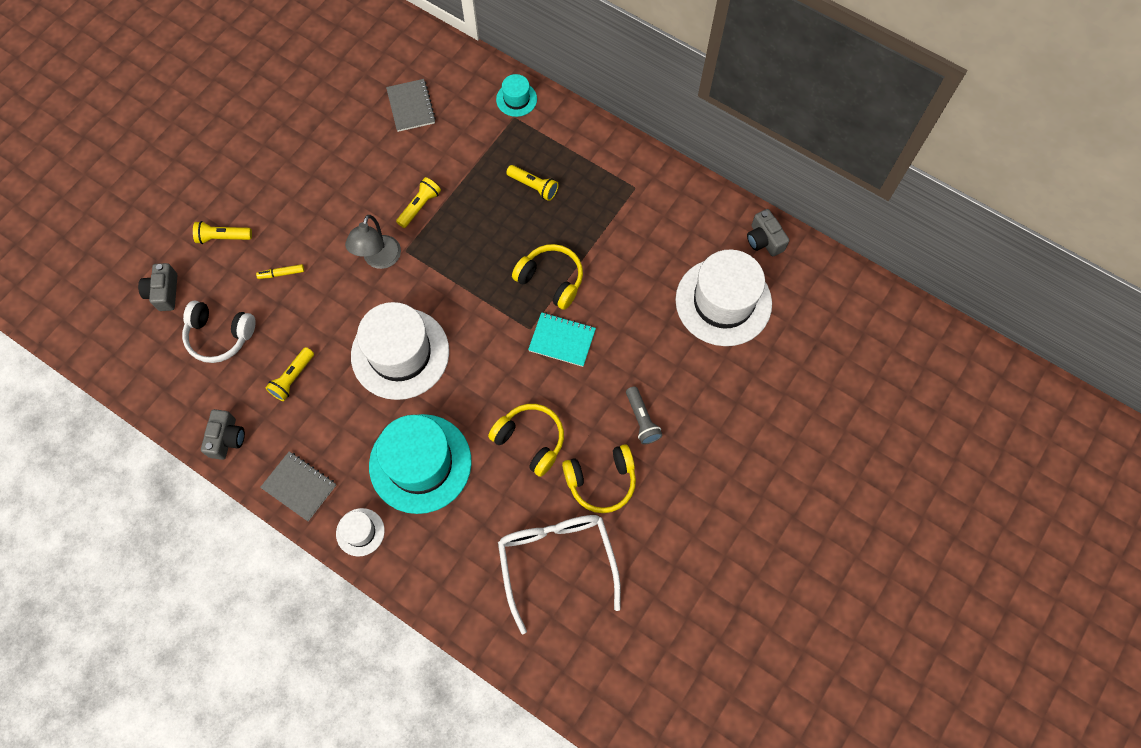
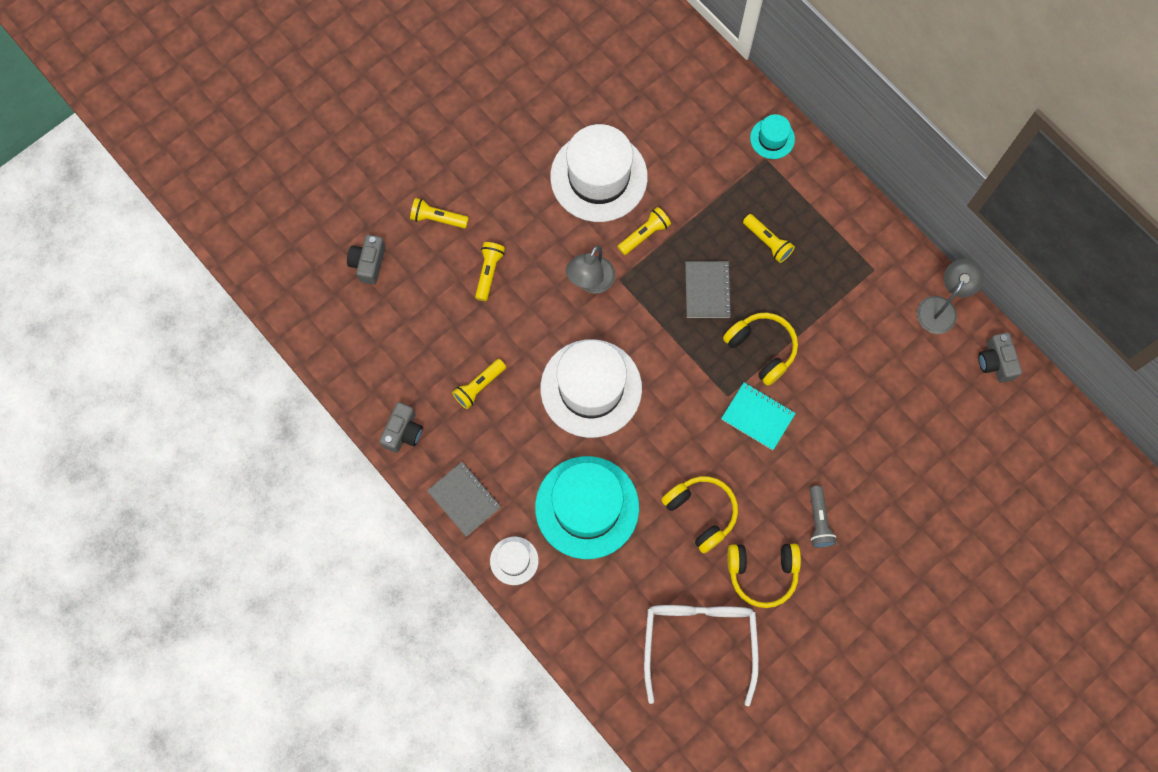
camera: 15 degrees right, 5 degrees up
white headphones [182,301,256,363] -> none
yellow marker [256,264,304,279] -> yellow flashlight [475,242,505,301]
grey notebook [386,79,436,132] -> grey notebook moved to [685,261,732,318]
white hat [676,249,772,346] -> white hat moved to [550,124,648,222]
none -> grey lamp [917,259,984,334]

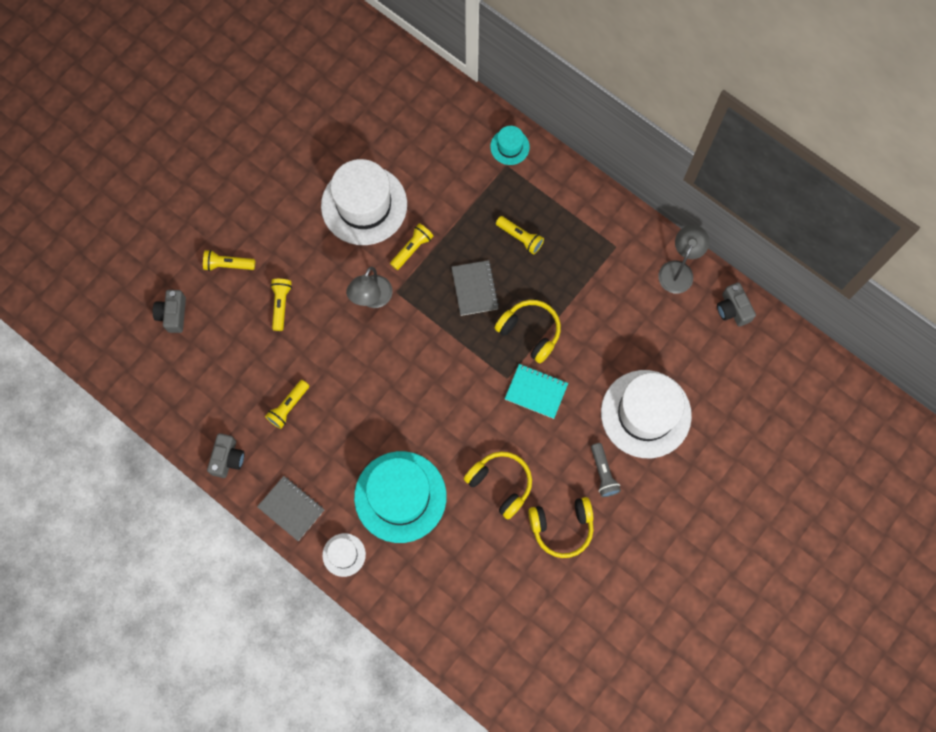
camera: 10 degrees left, 0 degrees up
white hat [540,339,642,438] -> white hat moved to [601,370,692,458]
white glasses [644,605,759,706] -> none

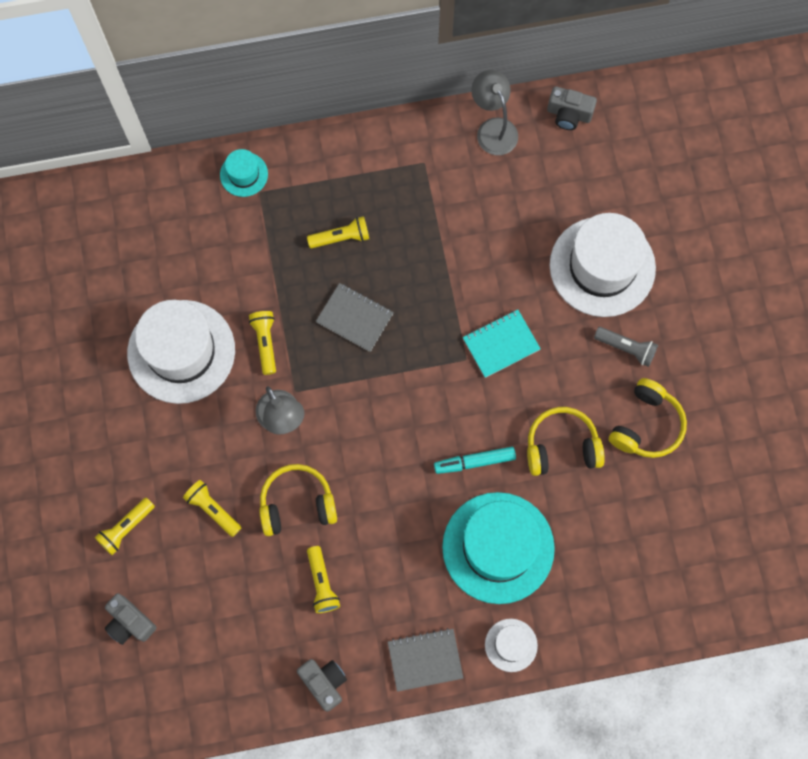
camera: 50 degrees left, 0 degrees up
yellow headphones [495,300,561,363] -> yellow headphones moved to [259,464,337,536]
none -> turquoise marker [434,447,516,474]

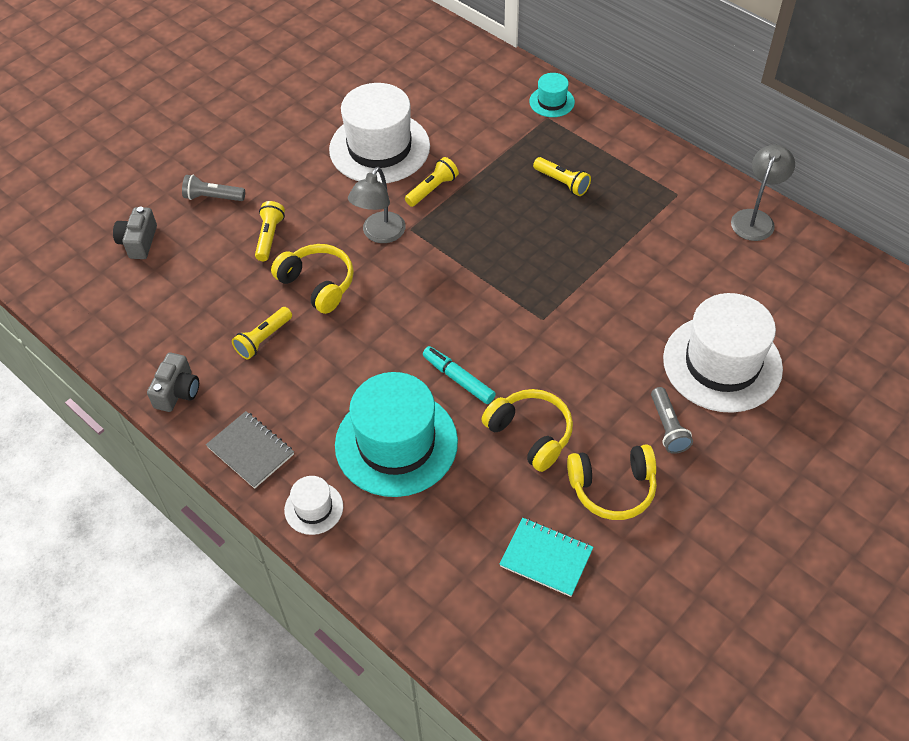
camera: 55 degrees right, 20 degrees down
yellow flashlight [95,498,155,555] -> grey flashlight [182,175,245,201]
grey notebook [316,283,394,352] -> none
turquoise notebook [463,310,541,378] -> turquoise notebook moved to [499,518,594,597]
grey camera [547,86,597,130] -> none

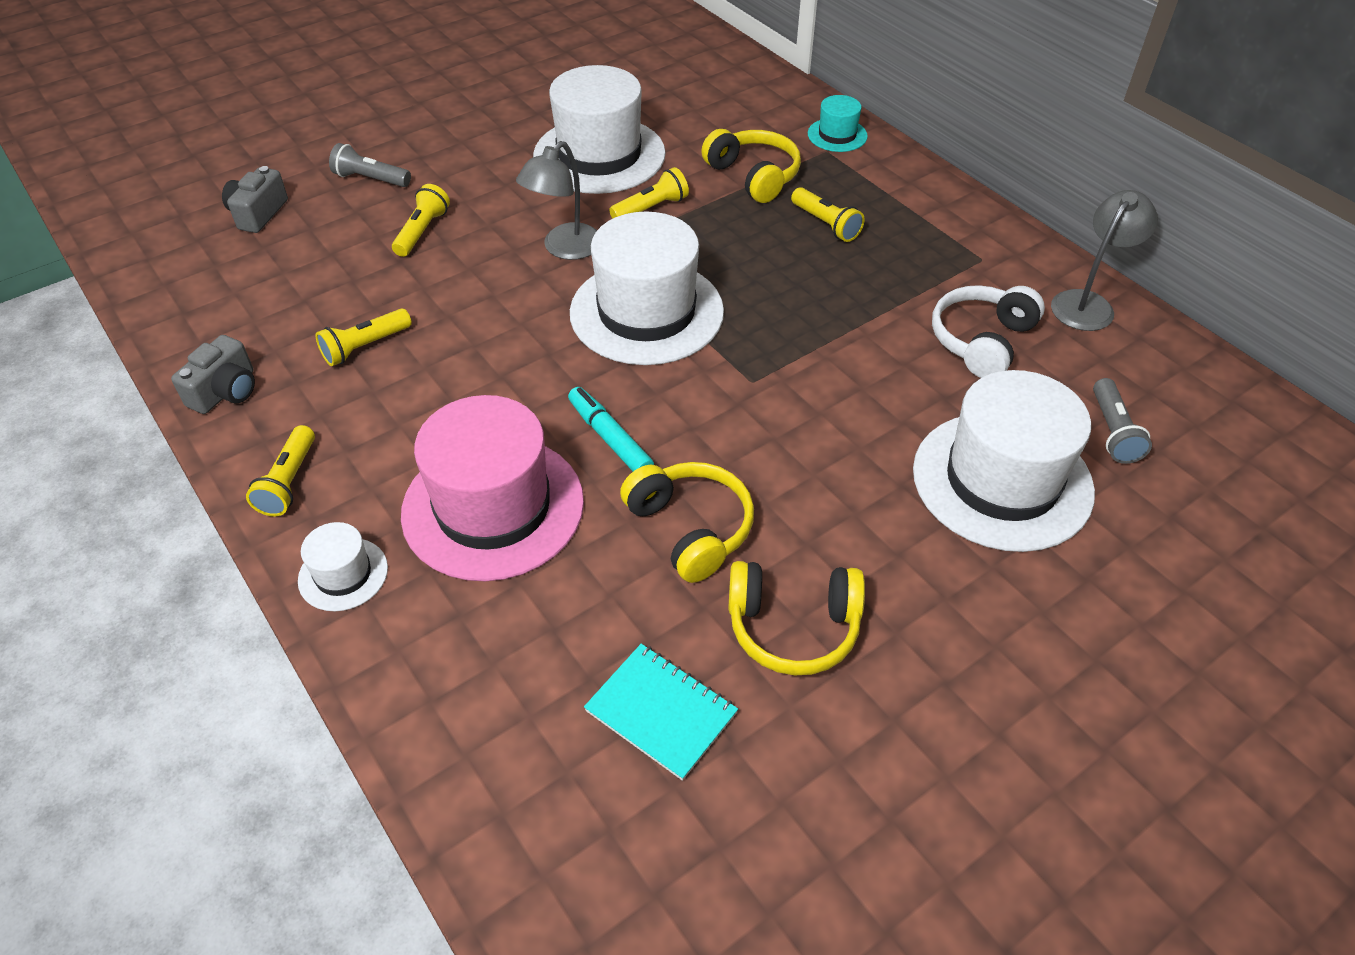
camera: 10 degrees right, 5 degrees down
grey notebook [206,411,294,489] -> yellow flashlight [246,425,315,516]
yellow headphones [271,244,354,314] -> yellow headphones moved to [701,129,801,203]
turquoise hat [335,372,458,497] -> pink hat [401,395,584,581]
grey flashlight [651,387,693,454] -> grey flashlight moved to [1093,378,1152,464]
none -> white hat [570,212,724,365]
none -> white headphones [932,285,1045,378]

